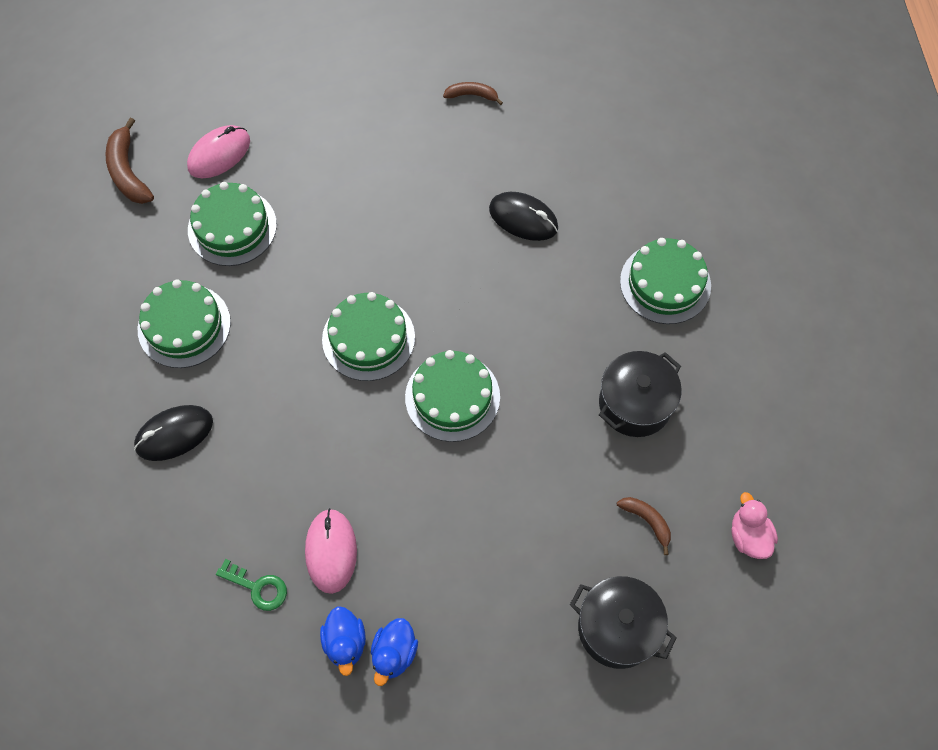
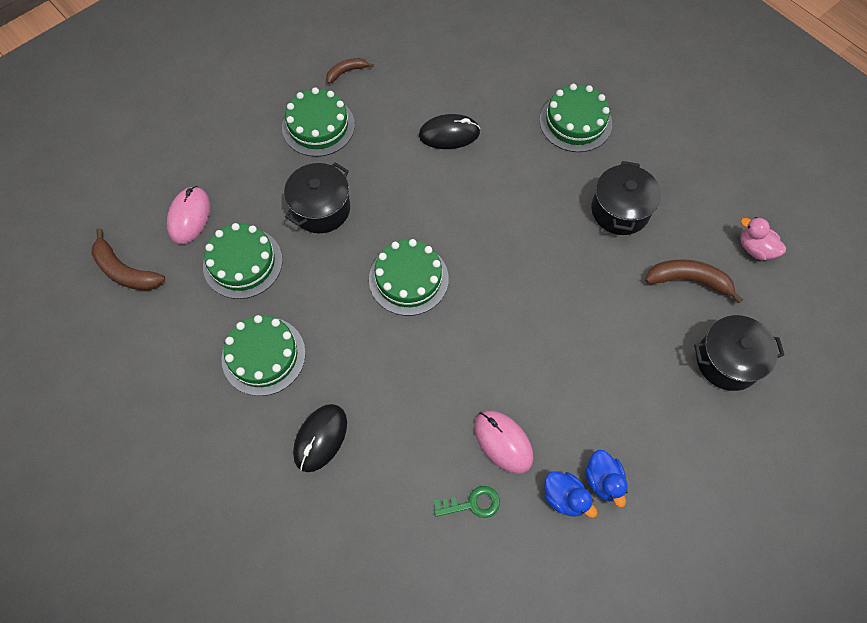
camera: 35 degrees left, 0 degrees up
green cake [405,350,500,442] -> green cake moved to [282,87,355,157]
brown banana [617,497,671,555] -> brown banana [645,259,743,304], size x1.66
none -> black pot [284,162,350,233]

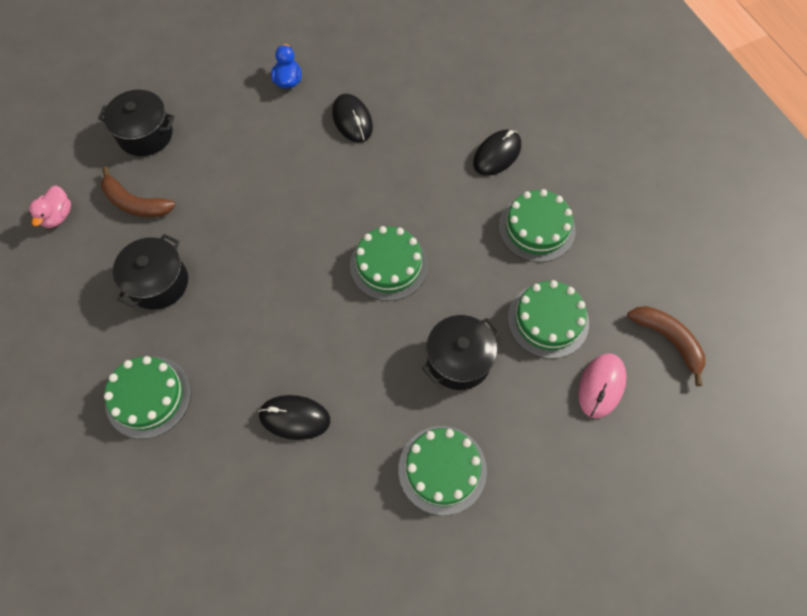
camera: 165 degrees left, 0 degrees up
brown banana [326,58,374,84] -> none
green key [434,486,500,518] -> none
pink mouse [474,410,534,474] -> black mouse [332,94,373,143]
blue duck [544,471,597,518] -> none
pink duck [740,217,786,261] -> pink duck turned 45 degrees clockwise [29,185,71,228]

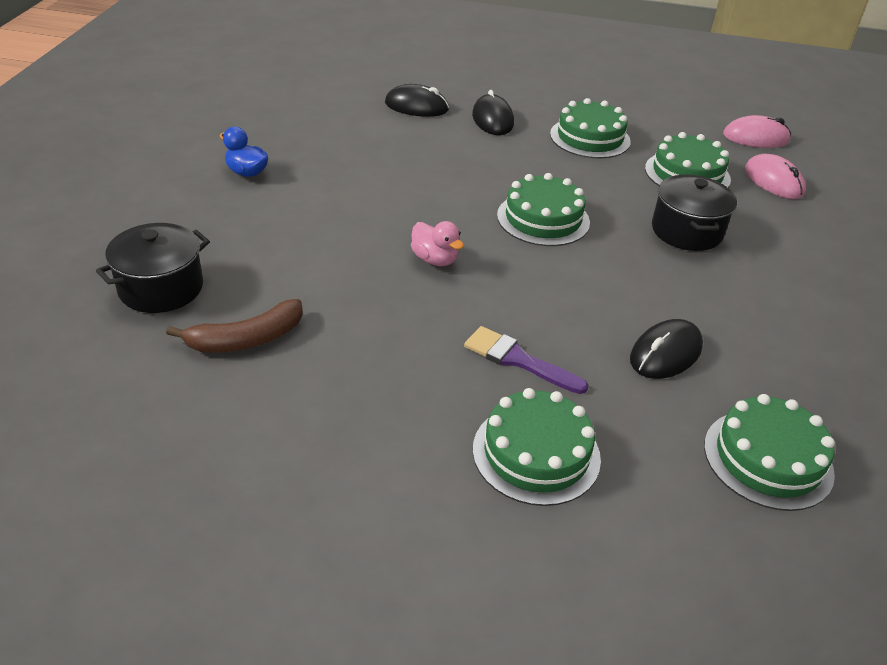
camera: 55 degrees left, 25 degrees down
pink duck [29,185,71,228] -> pink duck moved to [411,221,464,266]
black pot [113,234,188,310] -> none
black mouse [332,94,373,143] -> black mouse moved to [385,84,449,117]
green cake [398,426,487,515] -> green cake moved to [704,394,835,511]
brown banana [627,306,705,386] -> pink mouse [723,115,791,148]
none -> purple brush [464,326,588,394]

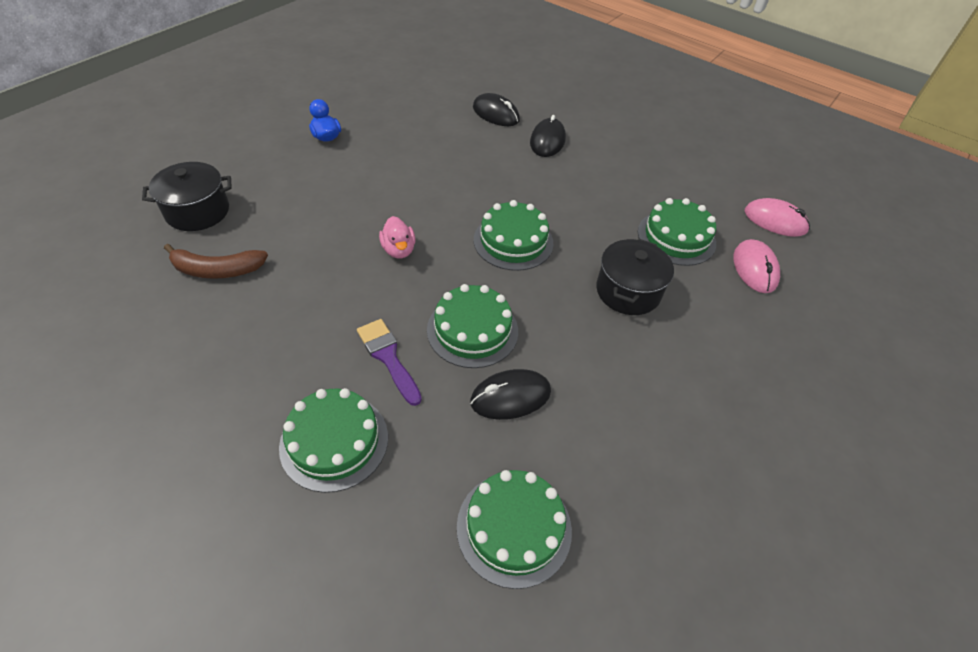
camera: 25 degrees right, 10 degrees up
green cake [550,98,631,159] -> green cake moved to [427,284,518,368]

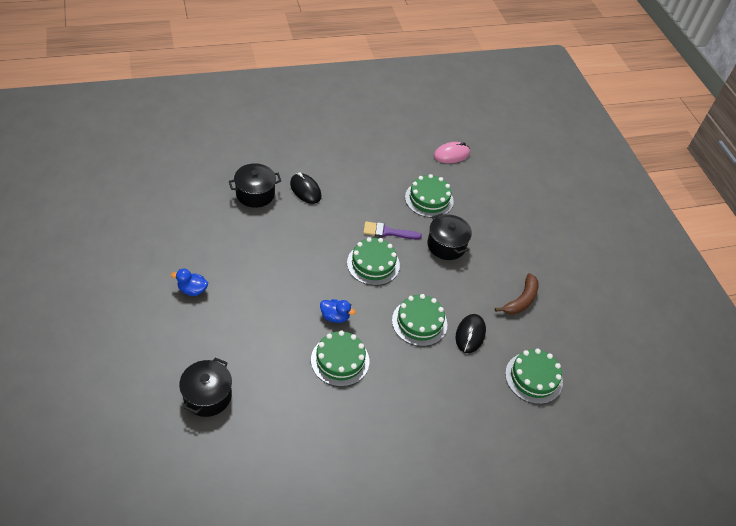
camera: 55 degrees left, 0 degrees up
brown banana [164,244,268,279] -> brown banana moved to [495,273,539,315]
green cake [279,388,388,493] -> green cake moved to [311,330,369,387]
purple brush [357,319,422,406] -> purple brush moved to [363,222,422,240]
pink duck [379,216,416,258] -> blue duck [320,299,356,323]
black mouse [473,93,520,126] -> black pot [229,163,281,208]
pink mouse [733,239,780,293] -> none

